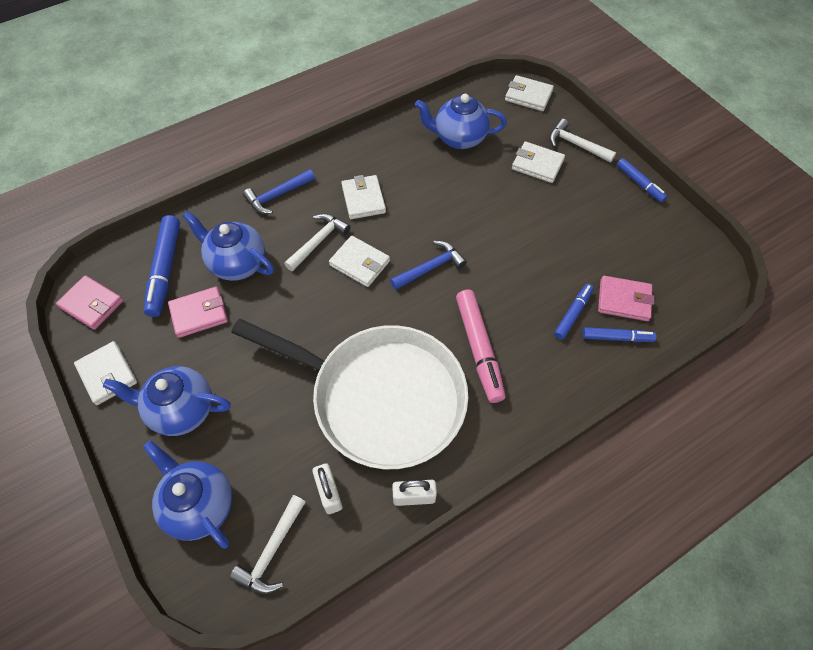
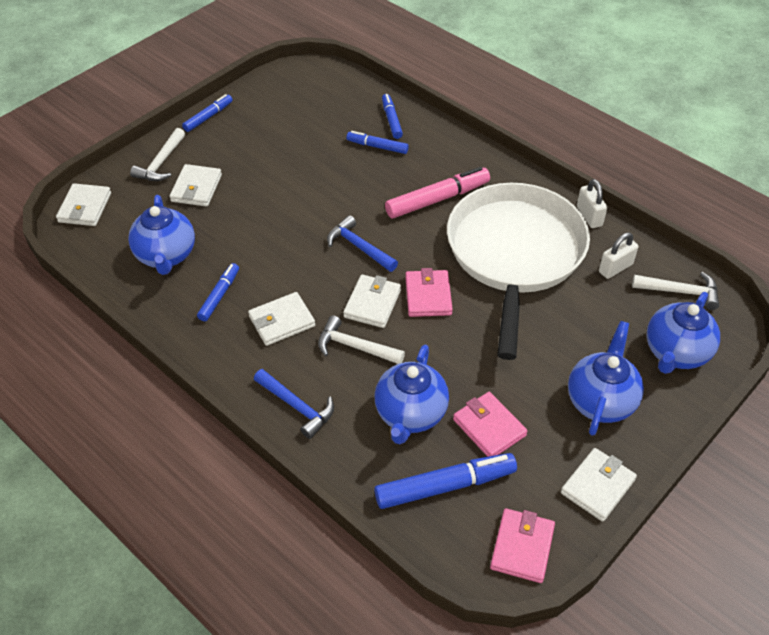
camera: 105 degrees left, 10 degrees down
blue teapot [103,366,231,436] -> blue teapot turned 150 degrees counterclockwise [568,321,644,436]
pink wallet [598,276,654,321] -> pink wallet moved to [405,268,453,317]
none -> blue marker [197,263,239,321]

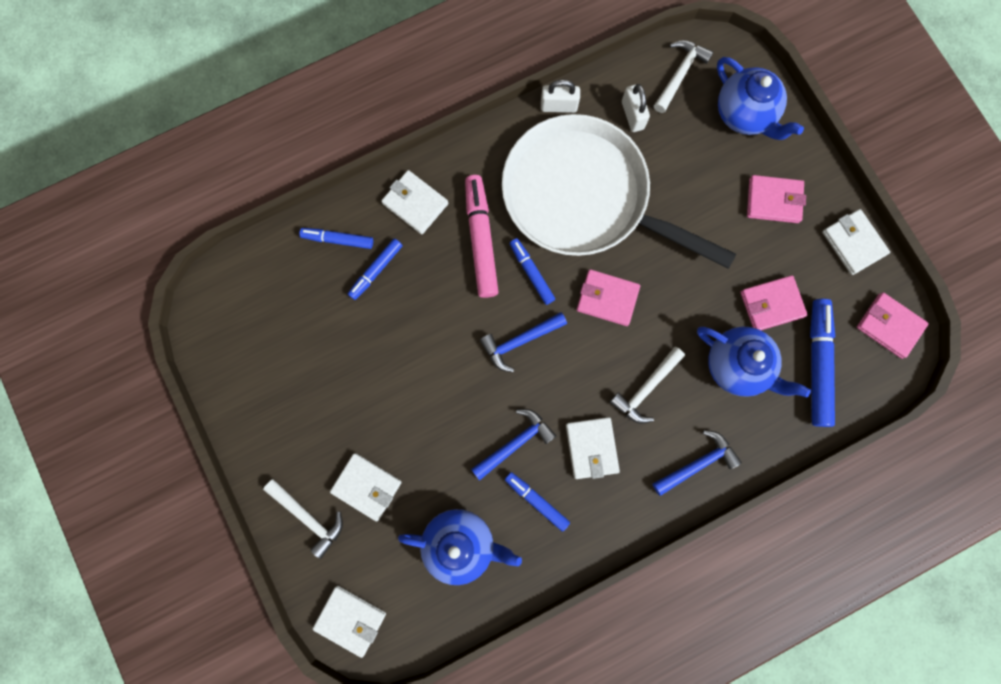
camera: 70 degrees left, 30 degrees up
blue marker [182,94,233,132] -> blue marker moved to [509,238,555,305]
white wallet [343,274,401,328] -> white wallet moved to [381,170,448,234]
blue teapot [568,321,644,436] -> pink wallet [747,175,806,223]
none -> blue hammer [471,409,556,480]

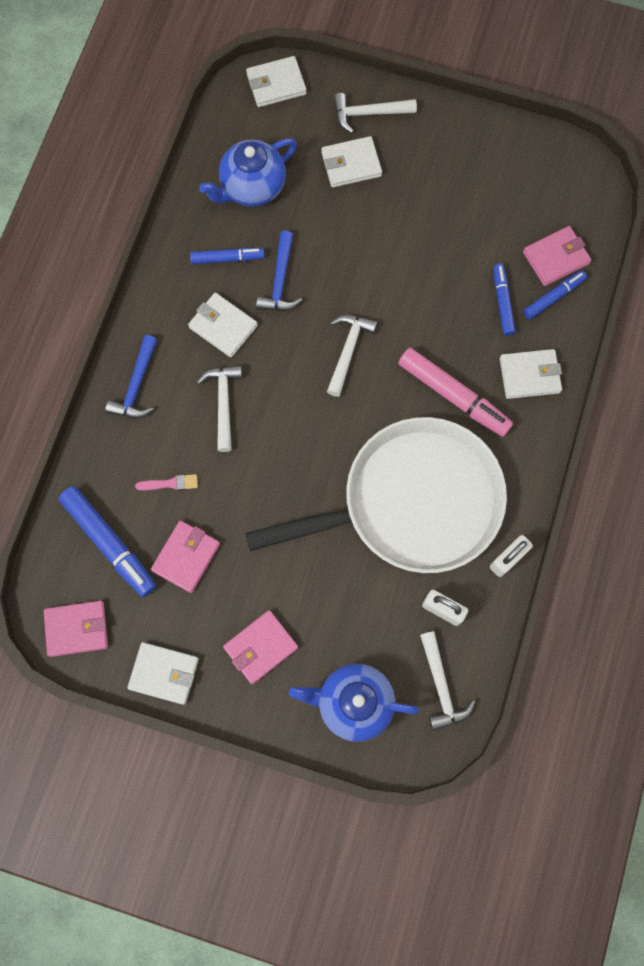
camera: 135 degrees right, 5 degrees down
blue hammer [480,312,567,372] -> white hammer [327,315,378,397]
blue marker [509,238,555,305] -> none
pink wallet [577,269,640,326] -> pink wallet moved to [523,226,591,286]
blue teapot [697,327,811,397] -> pink brush [135,474,198,491]

